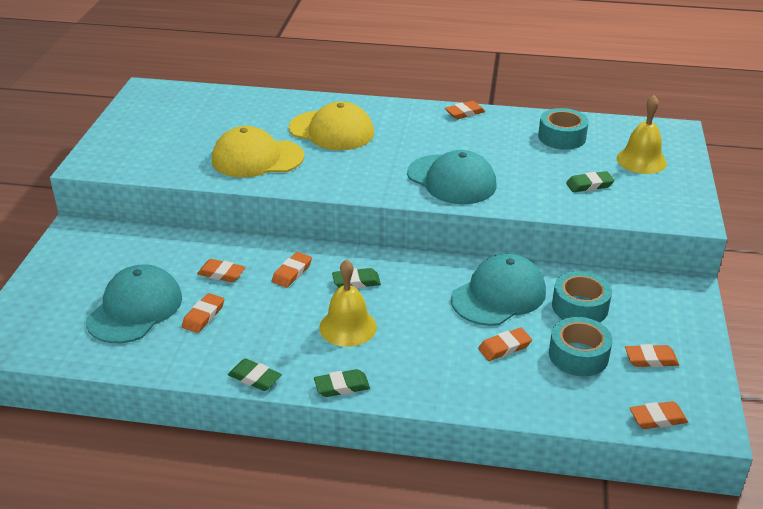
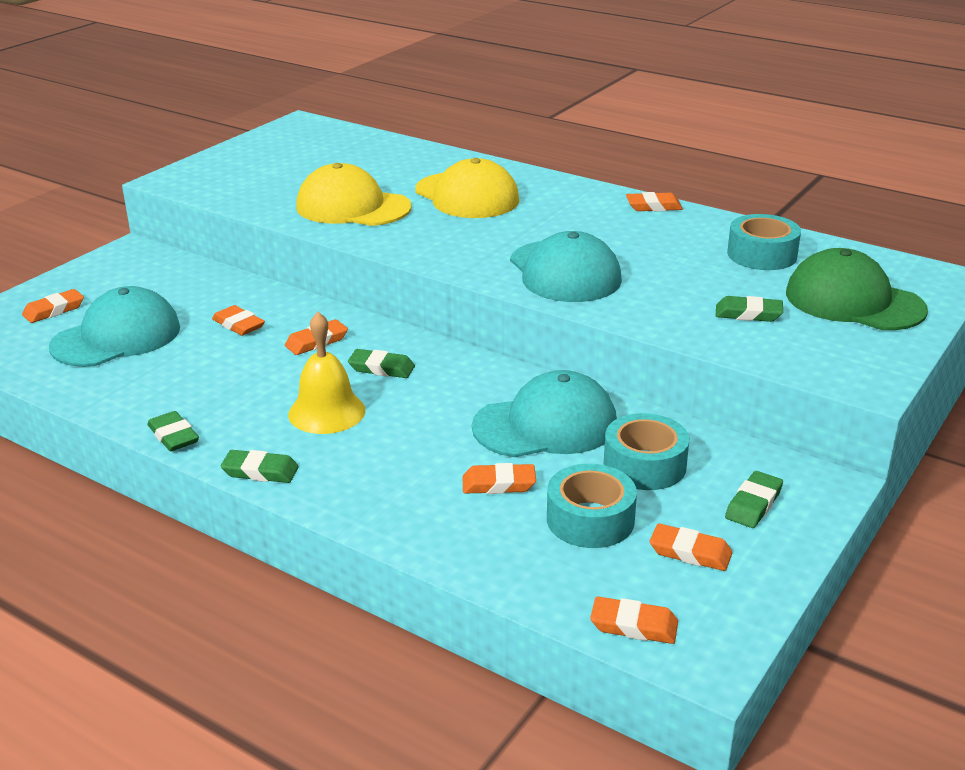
camera: 25 degrees right, 5 degrees down
orange eraser [182,293,224,333] -> orange eraser moved to [22,289,84,323]
yellow bell [617,95,667,174] -> green cap [786,248,928,330]
none -> green eraser [725,471,783,528]

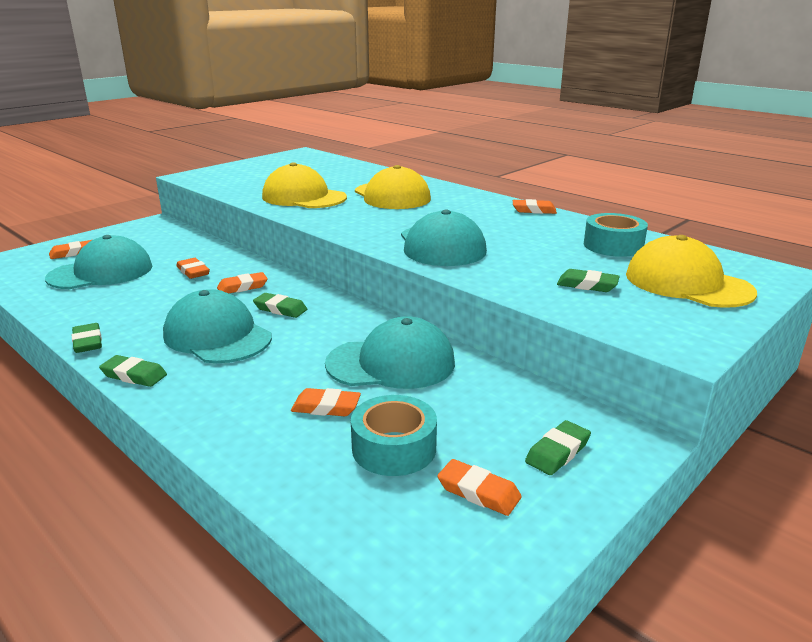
camera: 10 degrees right, 5 degrees down
yellow bell [288,312,366,434] -> turquoise cap [163,289,272,363]
orange eraser [590,596,678,644] -> none
turquoise tape [604,413,689,490] -> none
green cap [786,248,928,330] -> yellow cap [626,235,757,308]

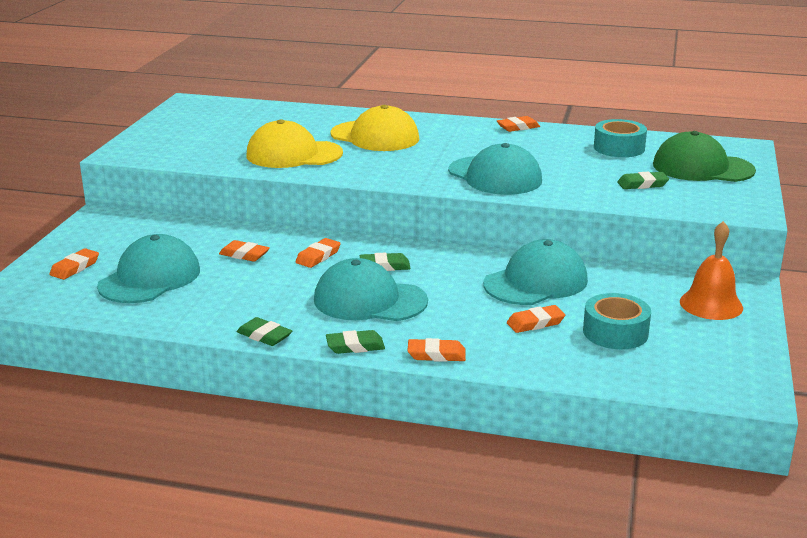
camera: 30 degrees left, 0 degrees up
orange eraser [437,459,522,516] -> orange eraser moved to [407,338,466,362]
green eraser [525,420,591,475] -> orange bell [680,221,743,320]
yellow cap [626,235,757,308] -> green cap [653,131,756,182]

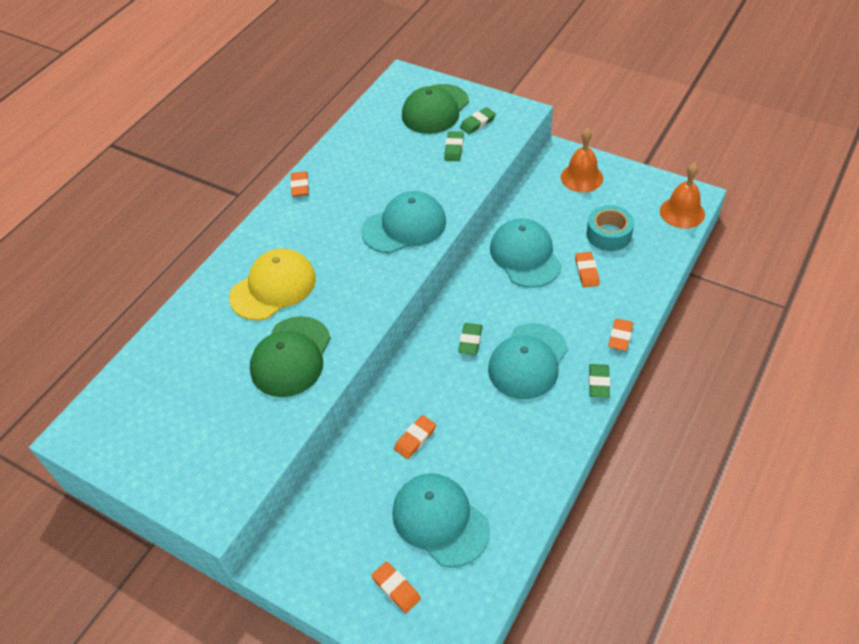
camera: 70 degrees left, 25 degrees up
green eraser [237,317,292,346] -> green eraser moved to [460,107,496,134]
yellow cap [246,119,343,168] -> green cap [250,316,331,397]
orange eraser [296,238,341,268] -> none
turquoise tape [594,119,647,157] -> none
none -> orange bell [660,163,705,229]

